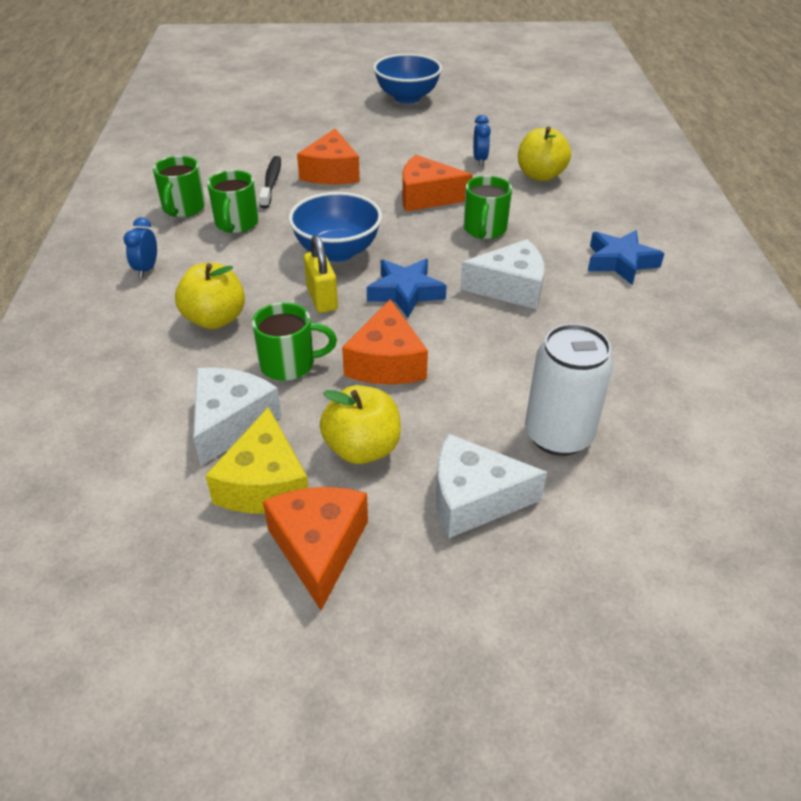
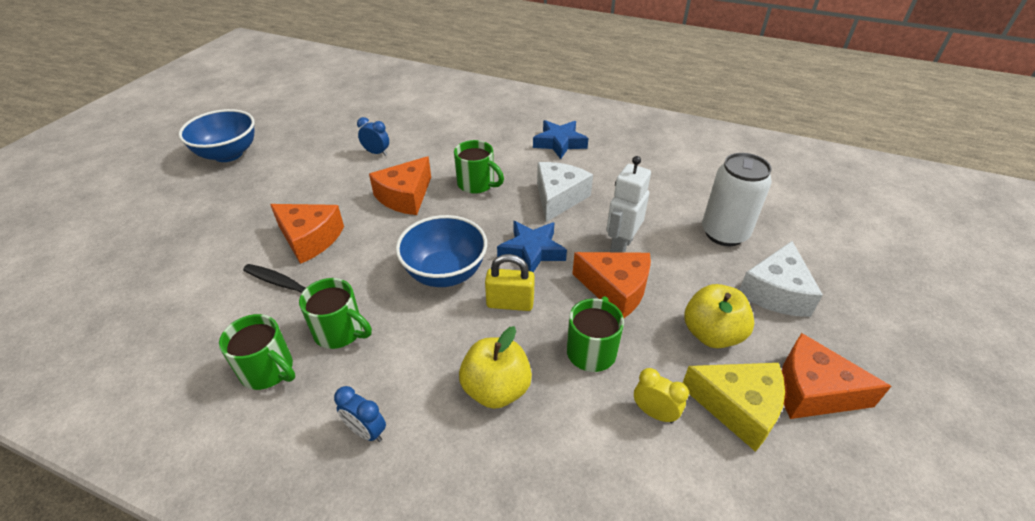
camera: 65 degrees left, 0 degrees up
white cheese [193,367,281,466] -> yellow clock [634,368,689,423]
yellow apple [518,127,571,181] -> none
none -> white robot [606,156,651,252]

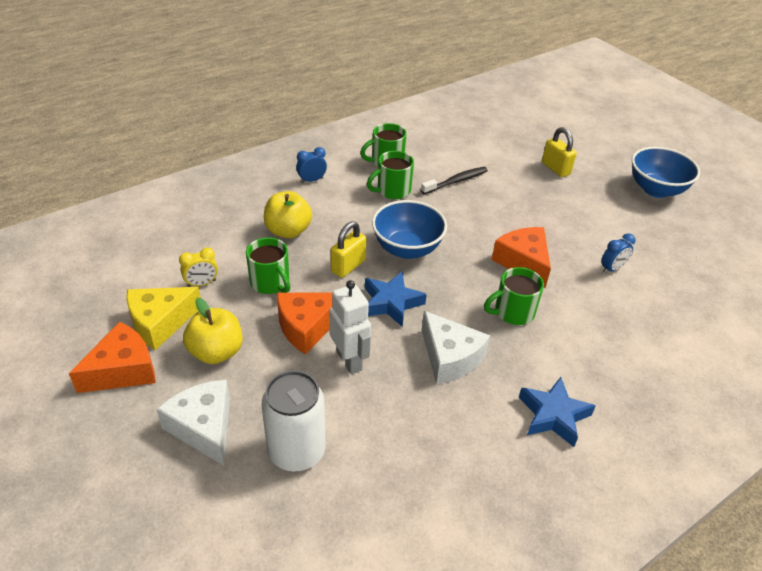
camera: 120 degrees right, 0 degrees up
orange cheese [270,204,344,264] -> none
none -> yellow padlock [542,127,577,177]

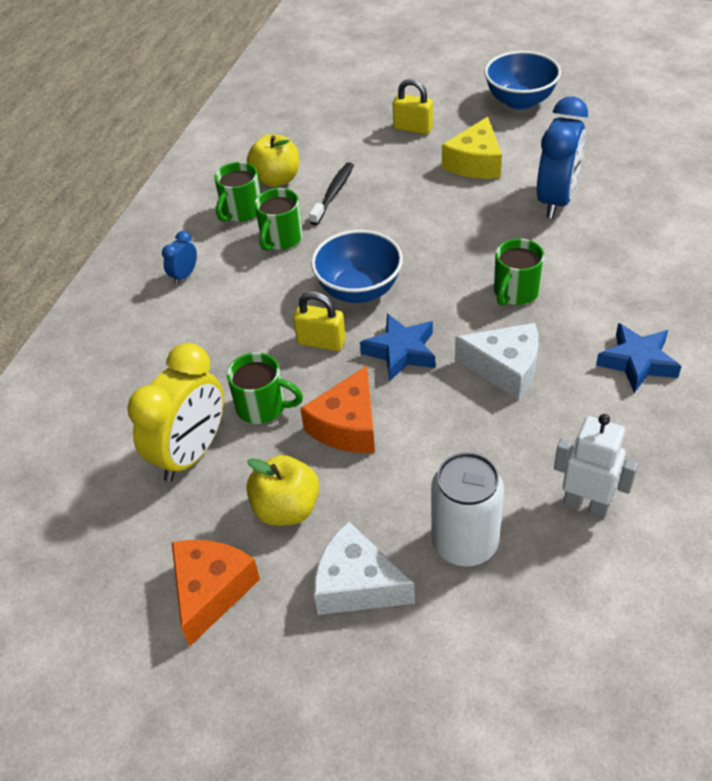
camera: 30 degrees left, 5 degrees up
yellow cheese [126,287,201,350] -> yellow cheese moved to [442,117,502,179]
yellow clock [179,247,218,287] -> yellow clock [127,343,224,482], size x2.21
yellow apple [264,191,312,238] -> yellow apple moved to [247,134,299,187]
white robot [329,280,371,374] -> white robot moved to [554,414,638,518]
yellow padlock [331,221,366,278] -> yellow padlock turned 75 degrees counterclockwise [293,291,346,351]
orange cheese [492,227,551,288] -> none
blue clock [601,233,636,274] -> blue clock [537,96,588,218], size x2.21

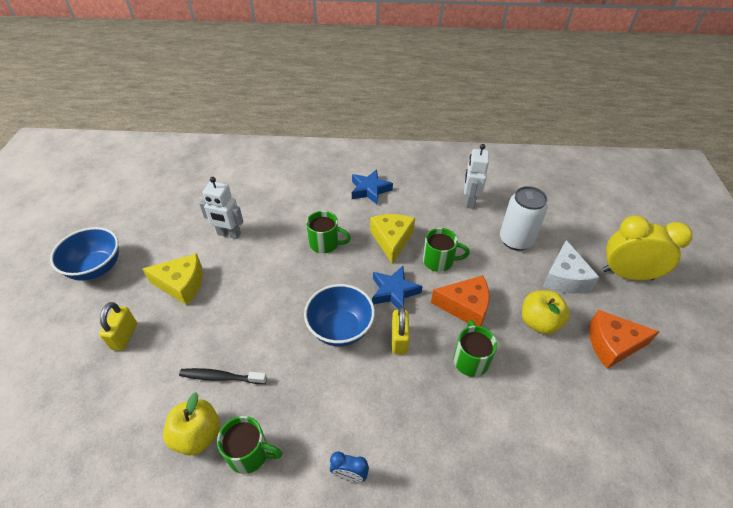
camera: 110 degrees left, 0 degrees up
yellow clock [127,343,224,482] -> yellow clock moved to [602,215,693,280]
green mug [254,188,303,251] -> green mug moved to [423,228,470,272]
white cheese [455,323,538,400] -> yellow cheese [370,214,415,264]
blue clock [537,96,588,218] -> white robot [199,177,243,239]

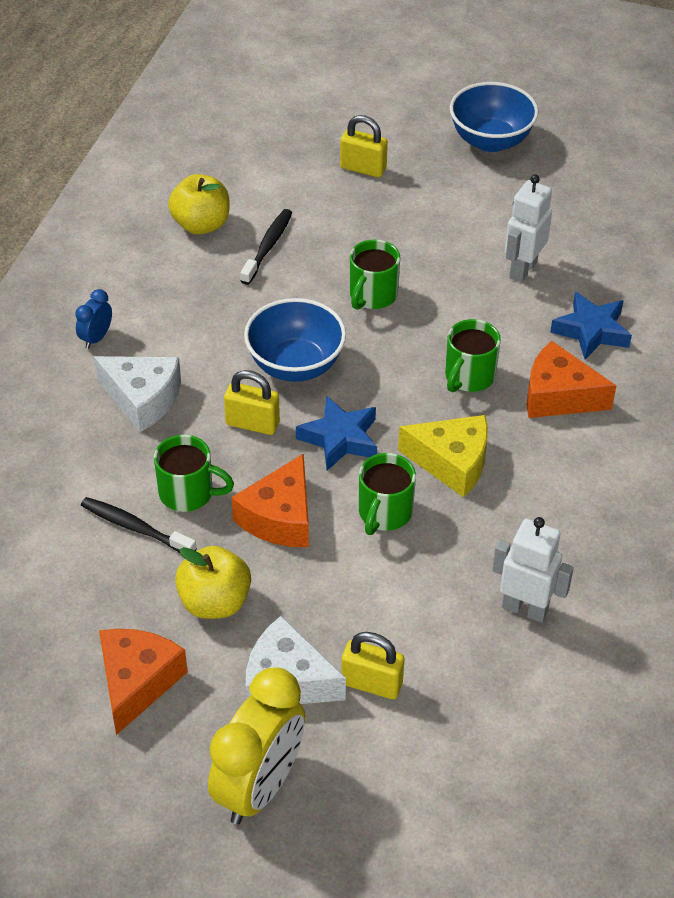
camera: 105 degrees right, 0 degrees up
yellow cheese [143,253,203,305] -> none
green mug [217,416,283,474] -> green mug moved to [350,239,400,310]
blue star [352,169,393,205] -> blue star moved to [550,292,632,360]
white can [500,186,548,251] -> none
none -> black toothbrush [81,497,197,553]
none -> white cheese [94,356,181,432]
none -> yellow padlock [341,632,404,699]
none -> orange cheese [527,341,617,418]

